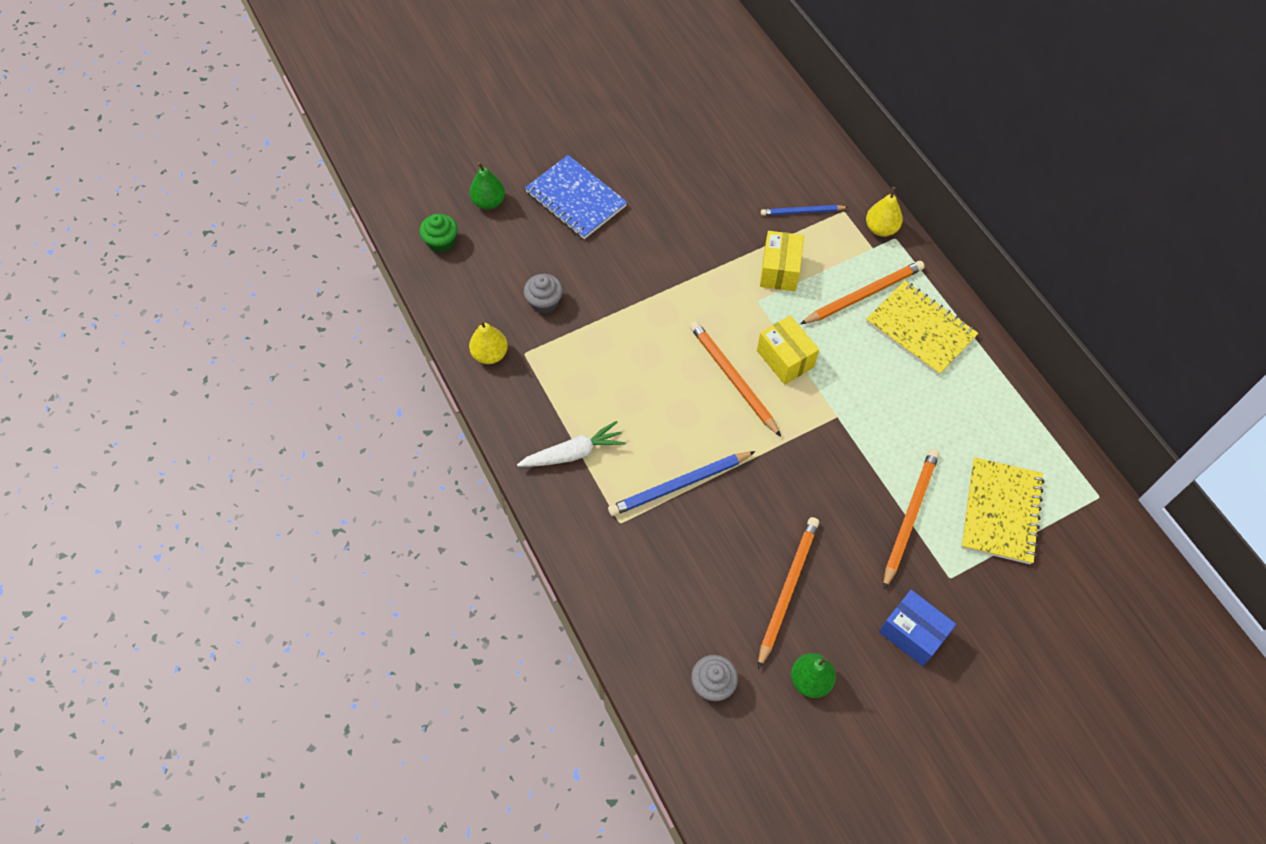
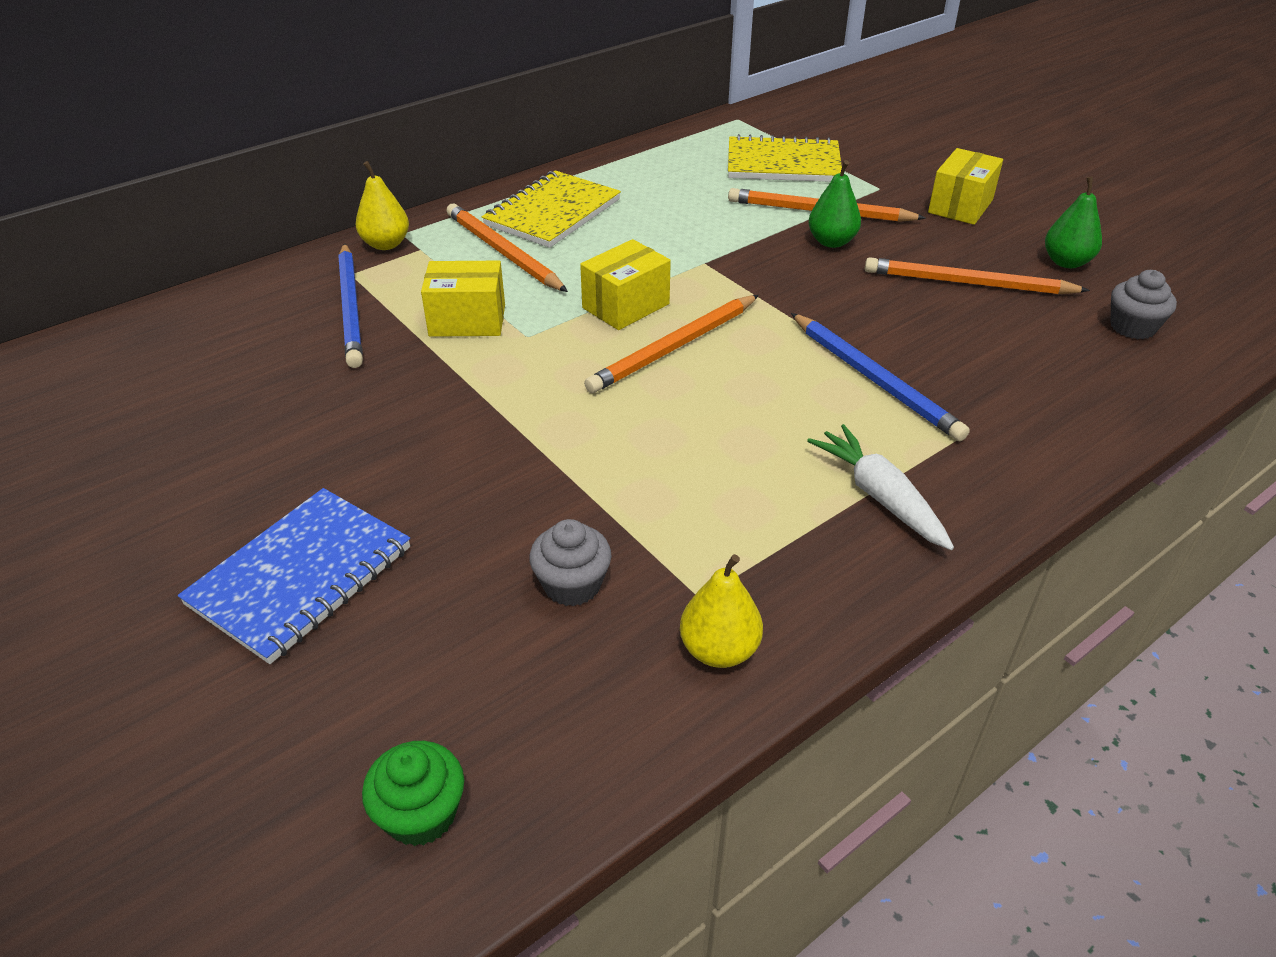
camera: 100 degrees left, 20 degrees down
green pear [469,162,505,210] -> green pear moved to [809,160,861,248]
blue pencil [761,205,849,216] -> blue pencil [338,243,363,368], size x1.60
blue box [879,590,956,666] -> yellow box [928,148,1003,225]

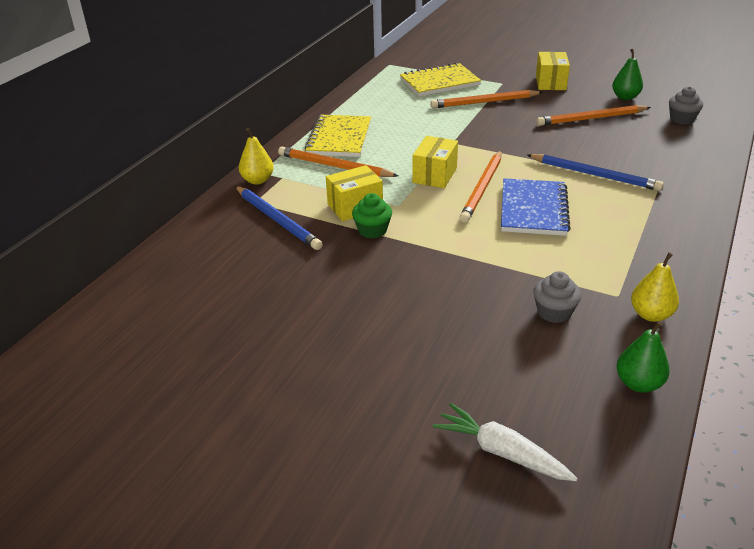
camera: 25 degrees left, 5 degrees down
blue notebook [178,488,410,664] -> blue notebook moved to [501,178,570,236]
green cupcake [362,741,464,846] -> green cupcake moved to [352,193,392,238]
white carrot [807,424,954,550] -> white carrot moved to [433,403,578,481]
green pear [809,160,861,248] -> green pear moved to [616,321,670,393]

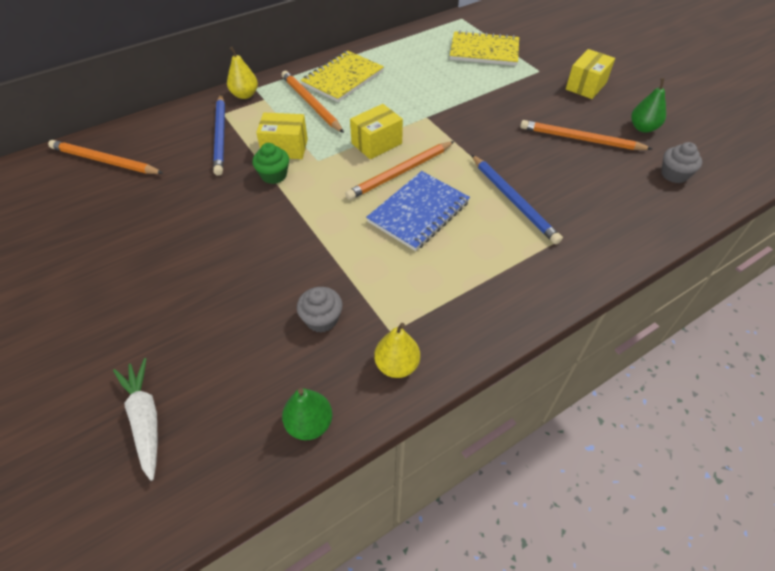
camera: 30 degrees right, 15 degrees up
orange pencil [430,90,543,108] -> orange pencil moved to [48,140,163,174]

